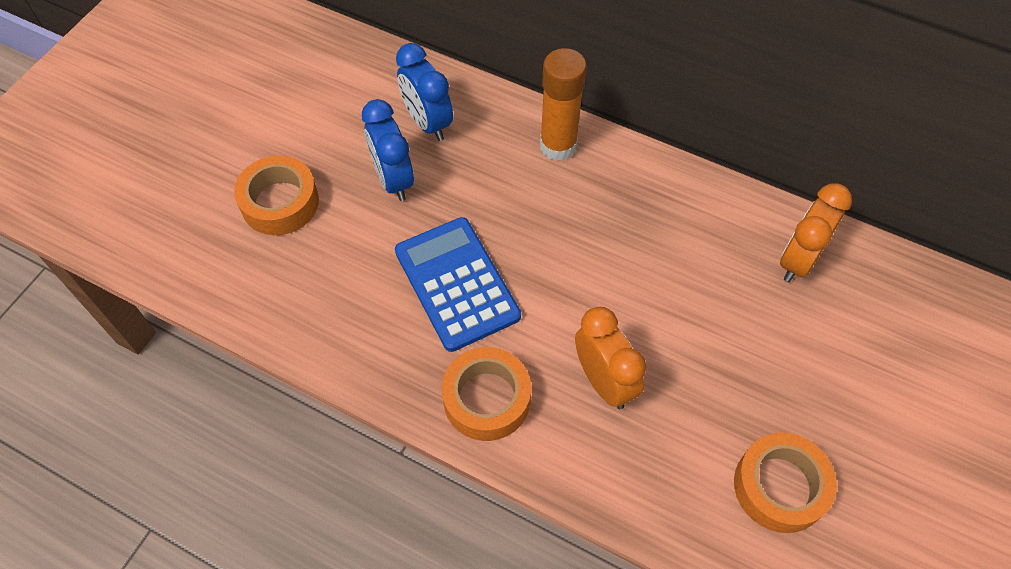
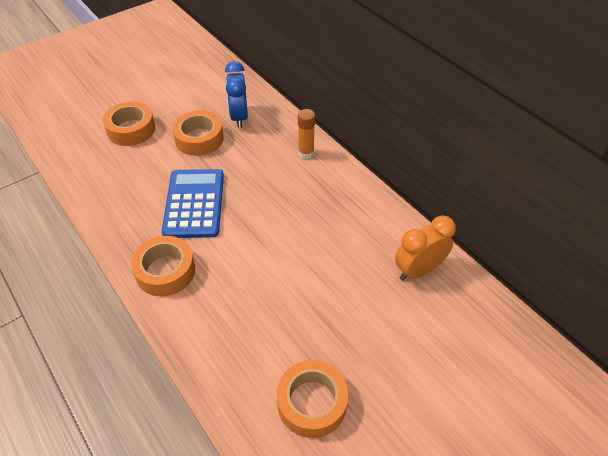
camera: 25 degrees right, 10 degrees down
blue clock [362,99,414,201] -> orange tape [172,111,224,156]
orange glue stick [540,48,587,161] -> orange glue stick [298,109,315,159], size x0.64
orange clock [575,307,646,409] -> none

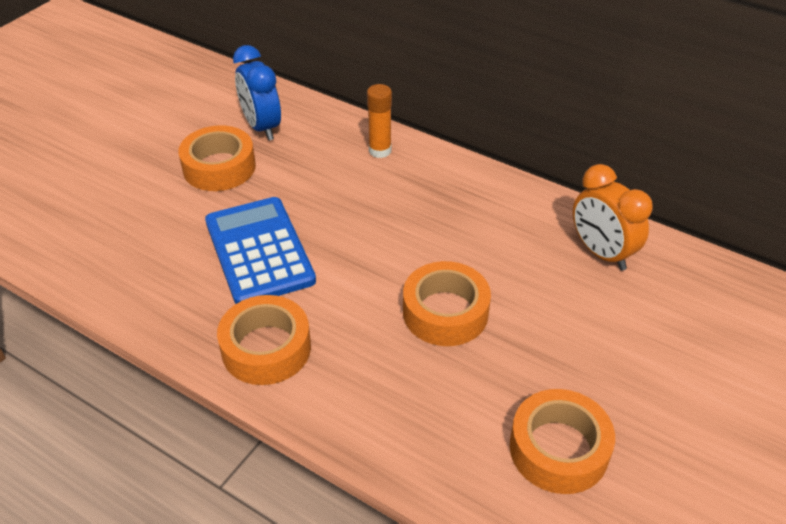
camera: 20 degrees left, 5 degrees down
orange tape [103,102,155,146] -> orange tape moved to [403,261,491,346]
orange clock [395,215,456,281] -> orange clock turned 75 degrees counterclockwise [573,164,652,271]

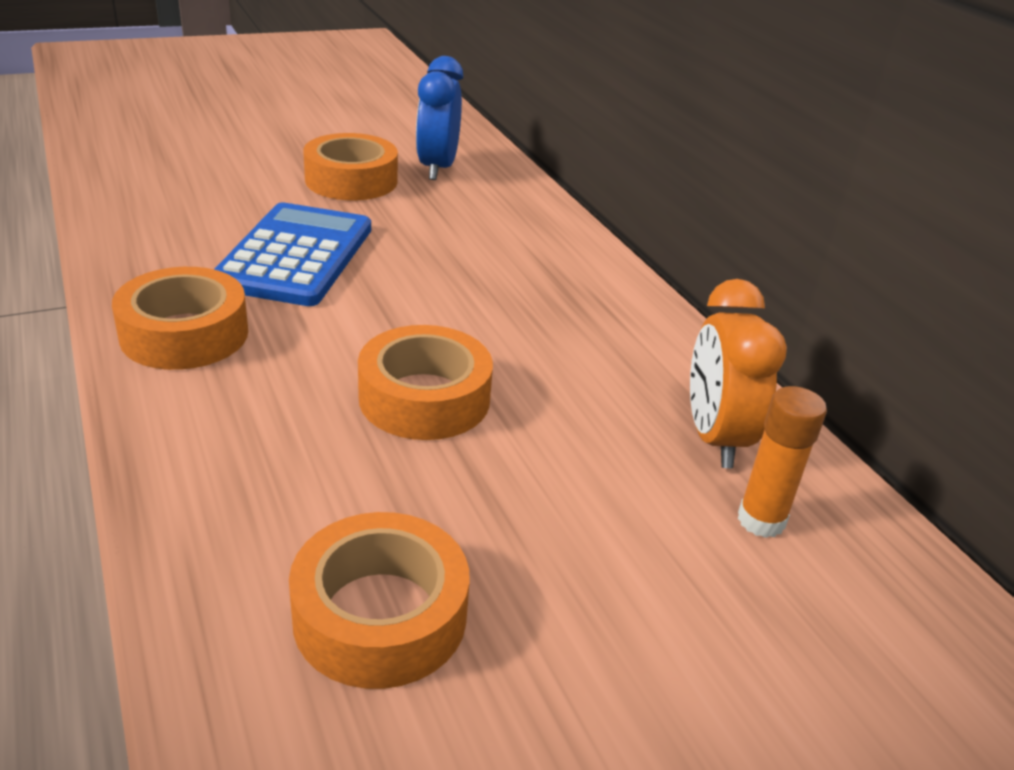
camera: 30 degrees right, 10 degrees down
orange glue stick [367,84,392,158] -> orange glue stick moved to [738,386,827,538]

